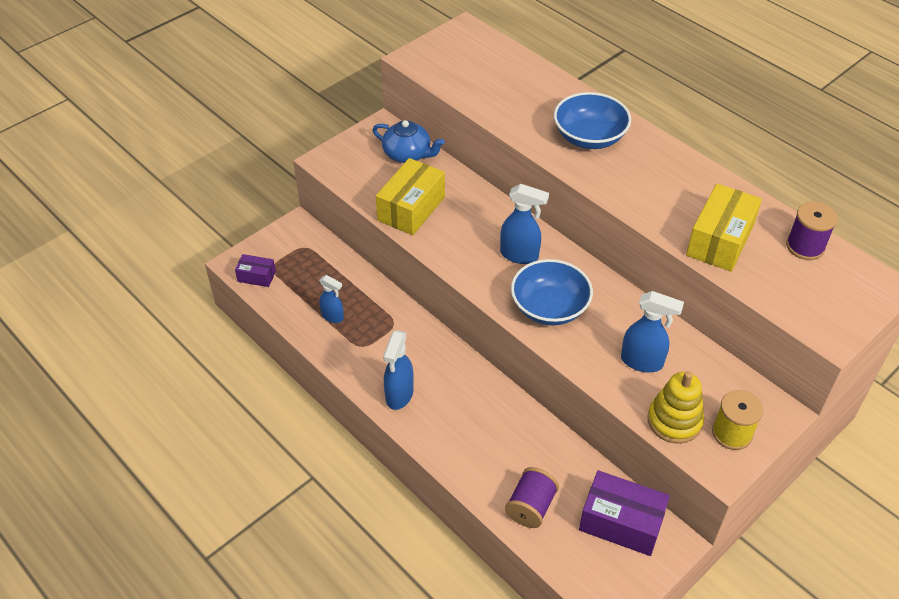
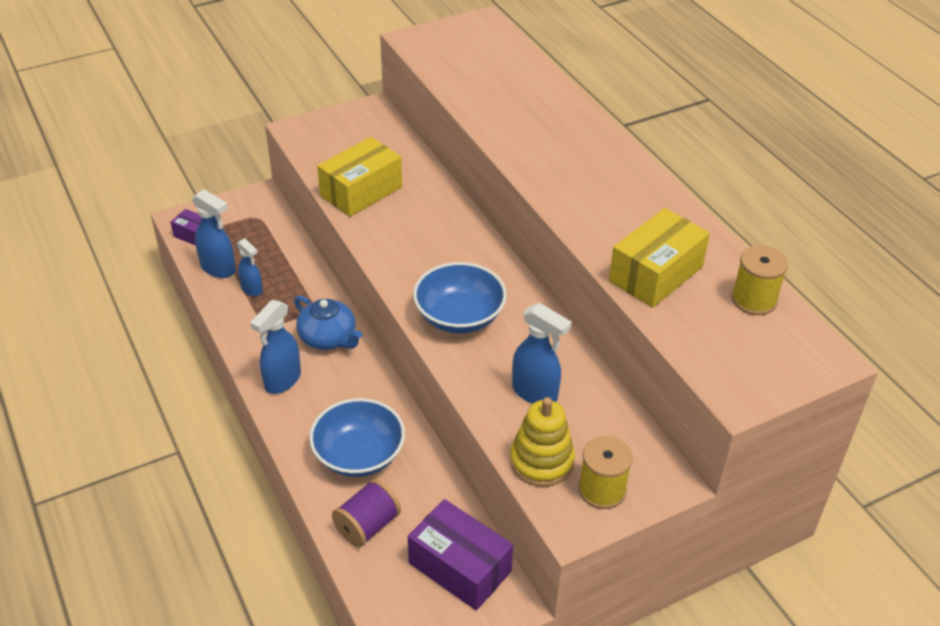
camera: 15 degrees right, 5 degrees down
blue teapot [373,120,445,163] -> blue teapot moved to [294,296,362,350]
blue spray bottle [500,184,549,264] -> blue spray bottle moved to [192,189,236,278]
blue bowl [554,92,631,149] -> blue bowl moved to [309,398,405,477]
purple spool [786,202,838,260] -> yellow spool [731,245,788,315]

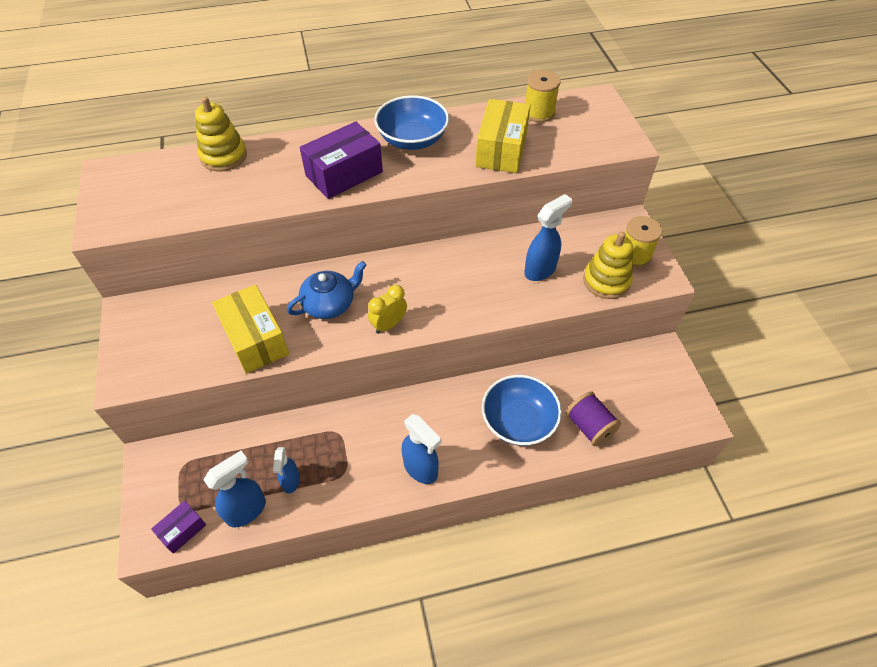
camera: 75 degrees left, 10 degrees up
blue spray bottle [237,238,263,297] -> blue spray bottle turned 120 degrees clockwise [273,447,300,494]
blue teapot [294,296,362,350] -> blue teapot moved to [287,261,366,319]
purple box [408,499,513,611] -> purple box moved to [300,121,383,199]
blue bowl [413,262,507,333] -> blue bowl moved to [374,95,449,150]
yellow box [609,208,710,308] -> yellow box turned 45 degrees clockwise [475,99,531,173]
none -> yellow stacking toy [195,96,247,172]
none -> yellow clock [368,285,407,334]

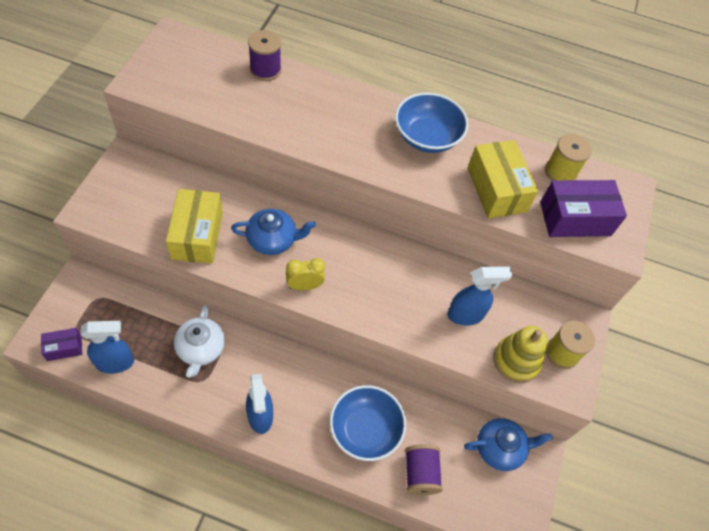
camera: 25 degrees right, 5 degrees up
yellow stacking toy [195,96,247,172] -> purple spool [248,30,281,81]
blue spray bottle [273,447,300,494] -> none
purple box [300,121,383,199] -> purple box moved to [540,180,627,237]
yellow box [475,99,531,173] -> yellow box turned 60 degrees counterclockwise [467,140,539,218]
none -> white teapot [174,305,225,378]
none -> blue teapot [464,418,553,471]

